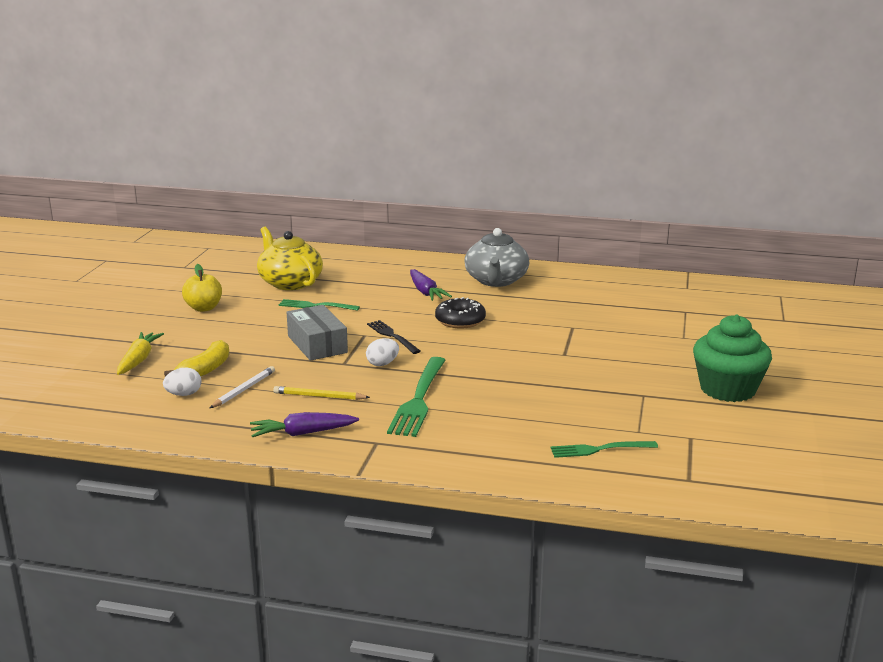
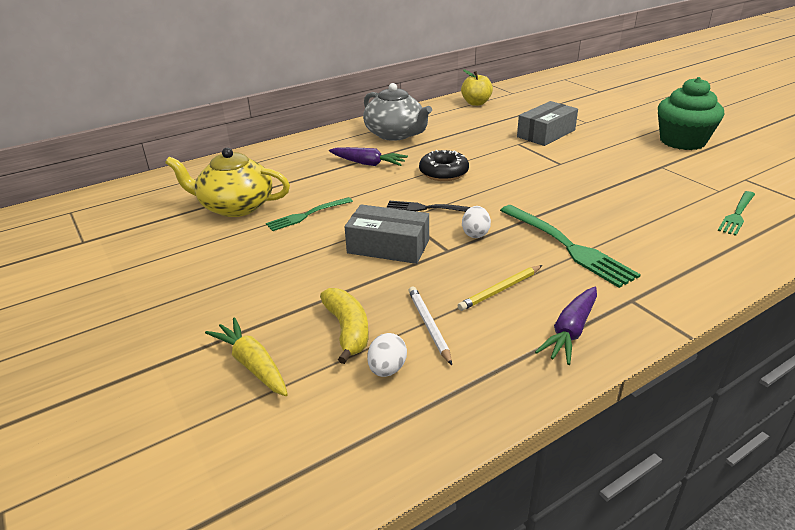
camera: 45 degrees left, 10 degrees up
yellow apple [182,264,222,312] -> yellow apple moved to [461,69,493,106]
none -> grey box [517,101,578,146]

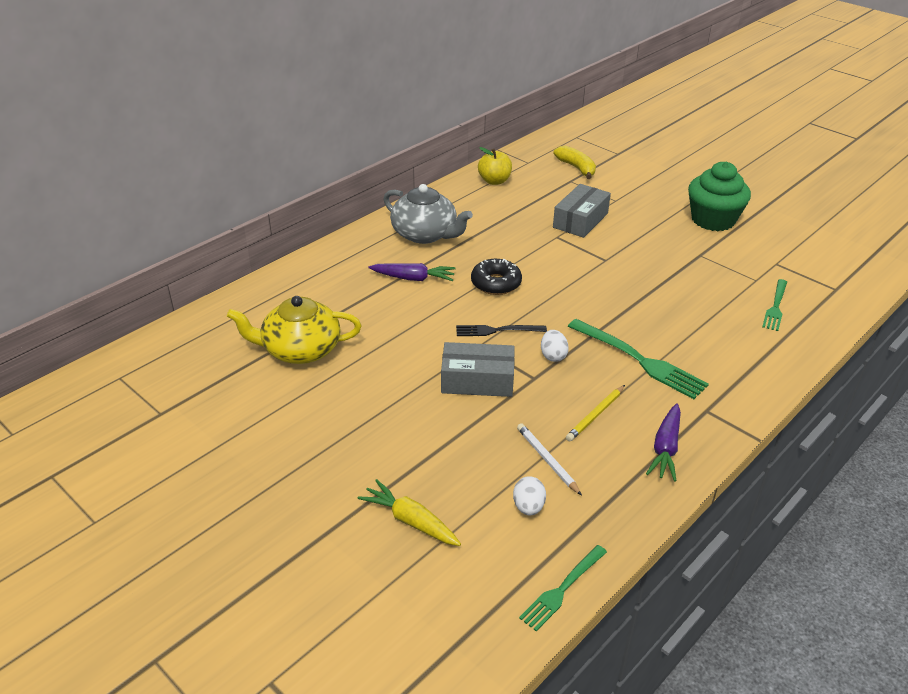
camera: 15 degrees left, 5 degrees up
green fork [266,197,353,231] -> green fork moved to [519,545,607,631]
yellow banana [320,288,368,364] -> yellow banana moved to [553,146,596,179]

